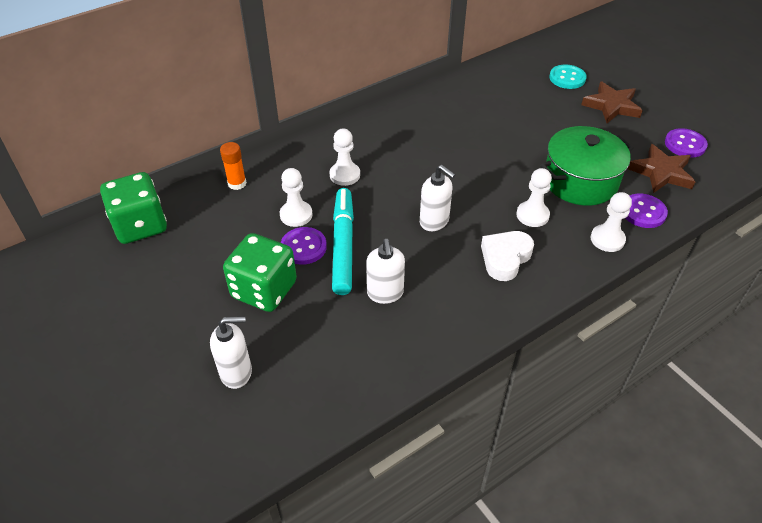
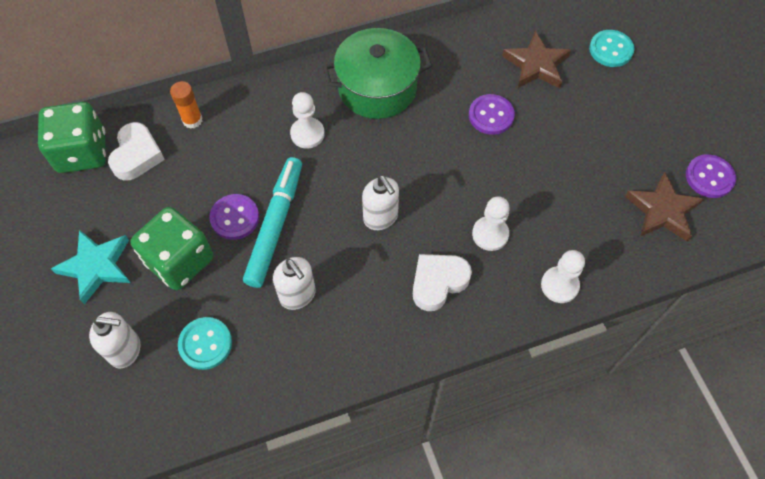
camera: 15 degrees right, 15 degrees up
white pawn [280,168,313,227] -> none
white soap dispenser [366,239,405,304] -> white soap dispenser turned 45 degrees counterclockwise [273,257,316,310]
green pot [540,126,634,205] -> green pot moved to [323,28,432,119]
brown star [581,81,643,123] -> brown star moved to [502,31,571,88]
purple button [626,194,668,228] -> purple button moved to [469,94,515,135]
none -> turquoise star [51,230,131,305]
none -> white heart [108,122,165,181]
none -> turquoise button [178,317,232,370]

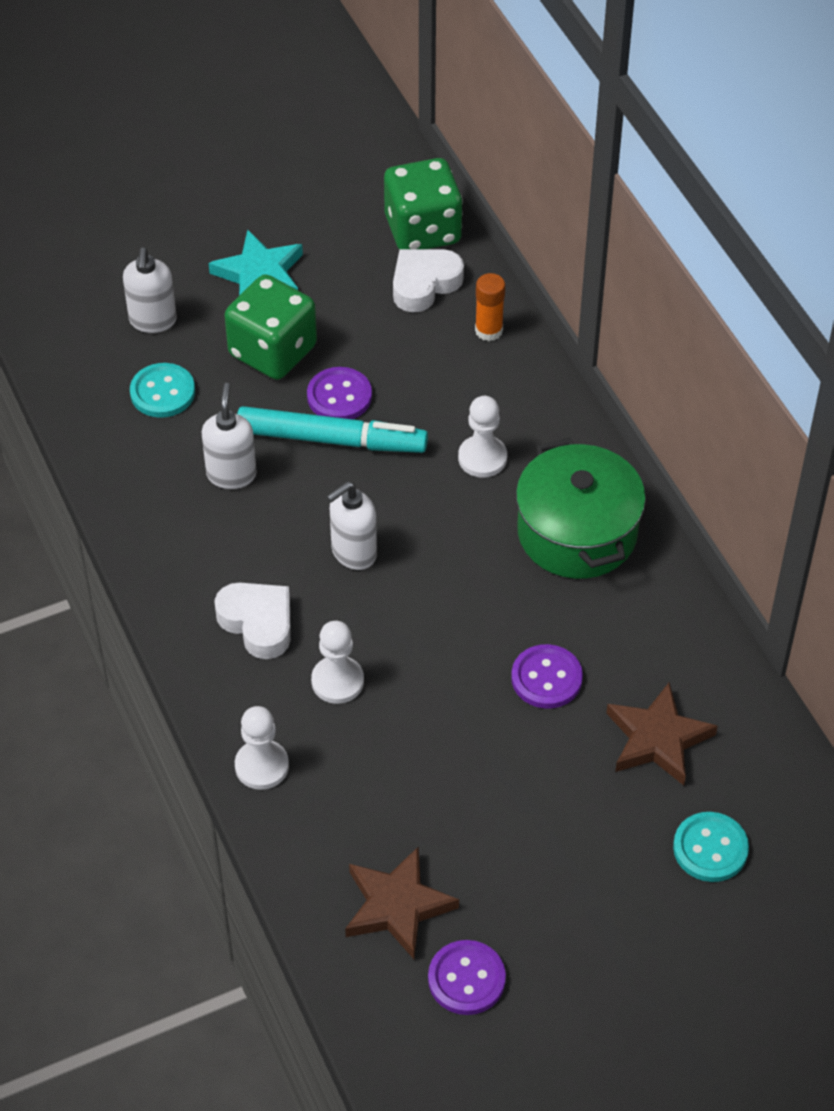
camera: 85 degrees right, 10 degrees down
white heart [108,122,165,181] -> white heart turned 135 degrees clockwise [393,249,464,312]
white soap dispenser [273,257,316,310] -> white soap dispenser turned 135 degrees clockwise [202,383,257,489]

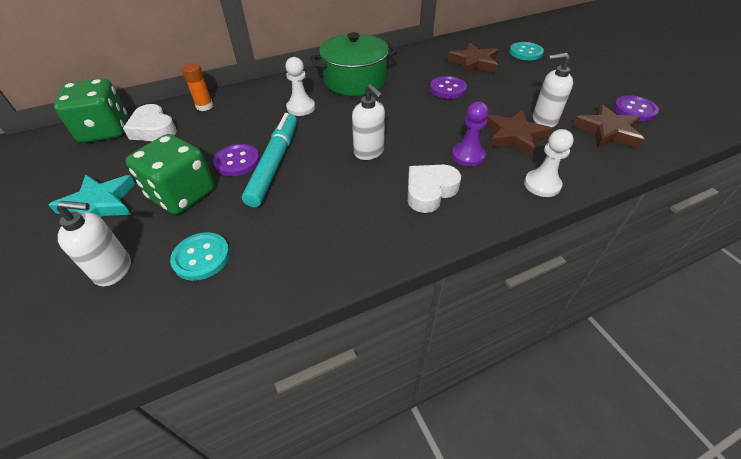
camera: 90 degrees left, 5 degrees down
white soap dispenser [202,383,257,489] -> white soap dispenser moved to [533,53,573,128]
white pawn [311,621,364,704] -> purple pawn [452,101,489,166]
none -> brown star [486,110,552,156]

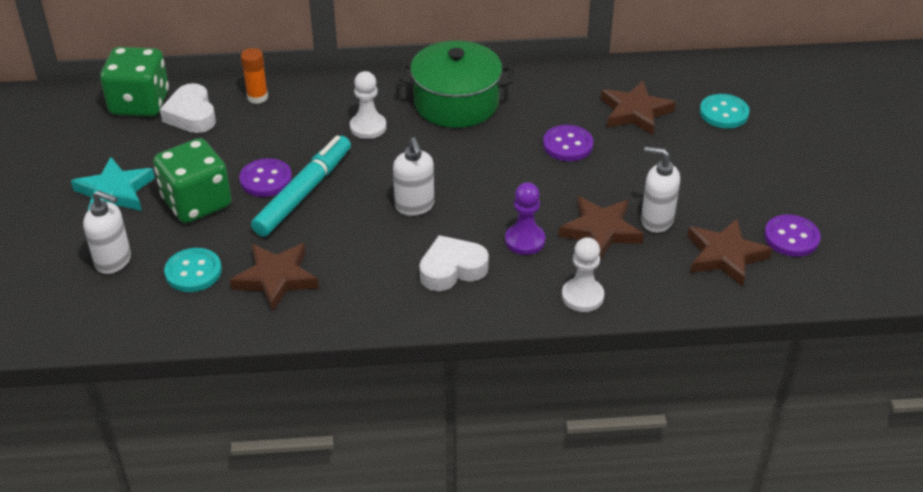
camera: 20 degrees right, 5 degrees down
none -> brown star [230,243,319,312]

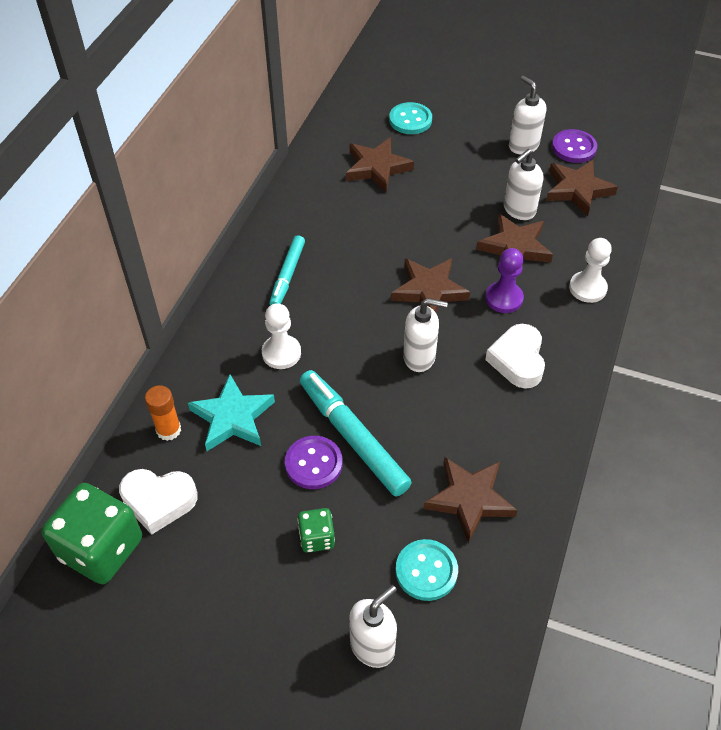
camera: 65 degrees left, 10 degrees up
turquoise star [71,157,155,211] -> turquoise star moved to [188,374,275,451]
green dice [153,138,232,223] -> green dice [298,508,335,553], size x0.50
green pot [399,41,513,128] -> turquoise marker [269,235,305,306]
purple button [543,125,593,161] -> none
none -> brown star [391,258,470,312]
none -> white soap dispenser [509,76,546,155]

